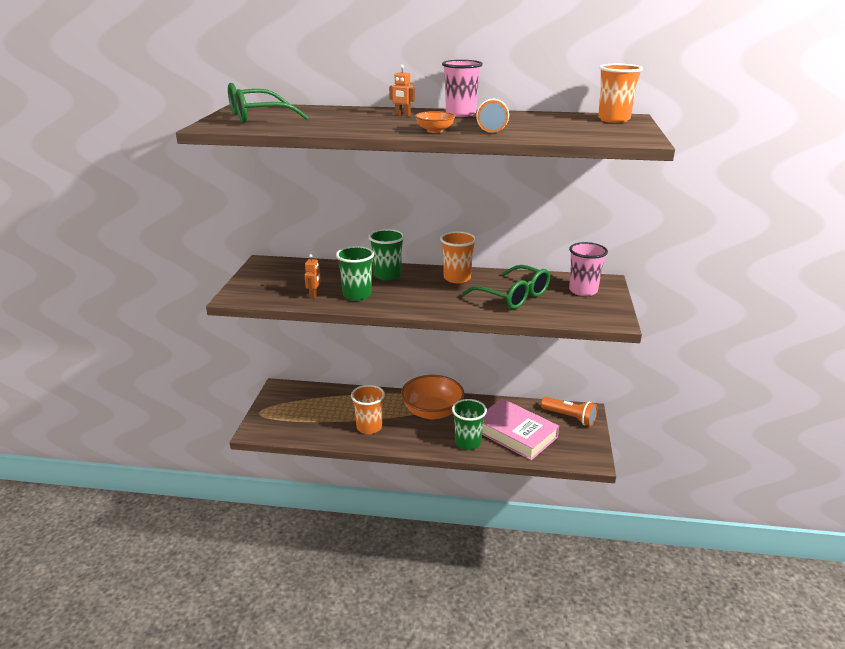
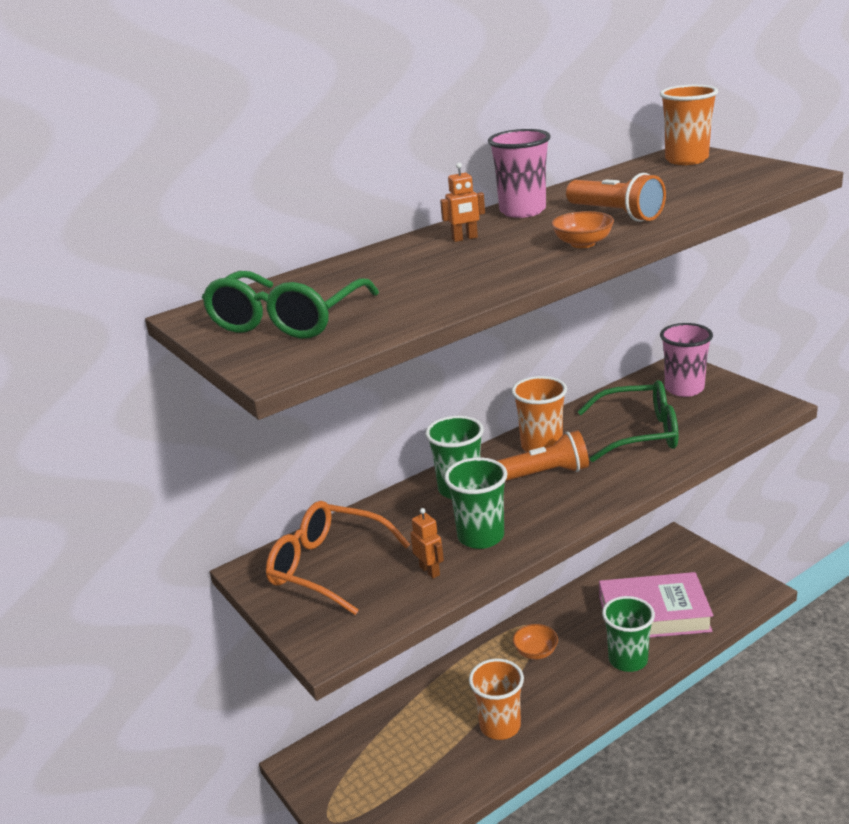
camera: 40 degrees left, 0 degrees up
orange bowl [401,375,464,419] -> orange bowl [513,624,558,660], size x0.47
orange flashlight [541,397,597,426] -> orange flashlight moved to [497,430,589,481]
none -> orange glasses [266,501,410,615]

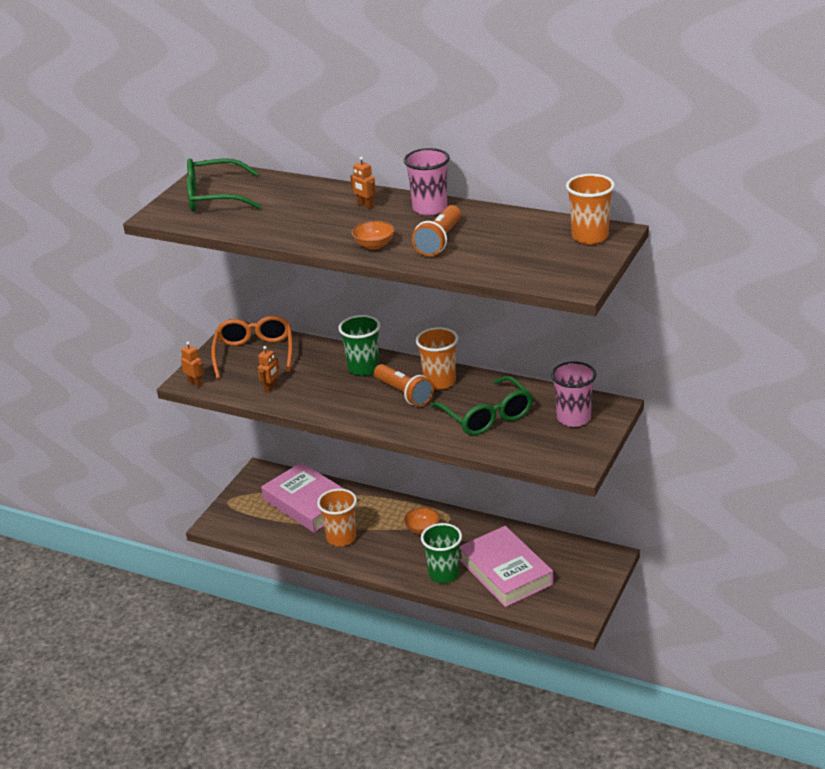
camera: 60 degrees right, 5 degrees up
green cup [444,457,508,549] -> none
none -> orange robot [181,341,204,387]
none -> pink book [261,462,344,532]

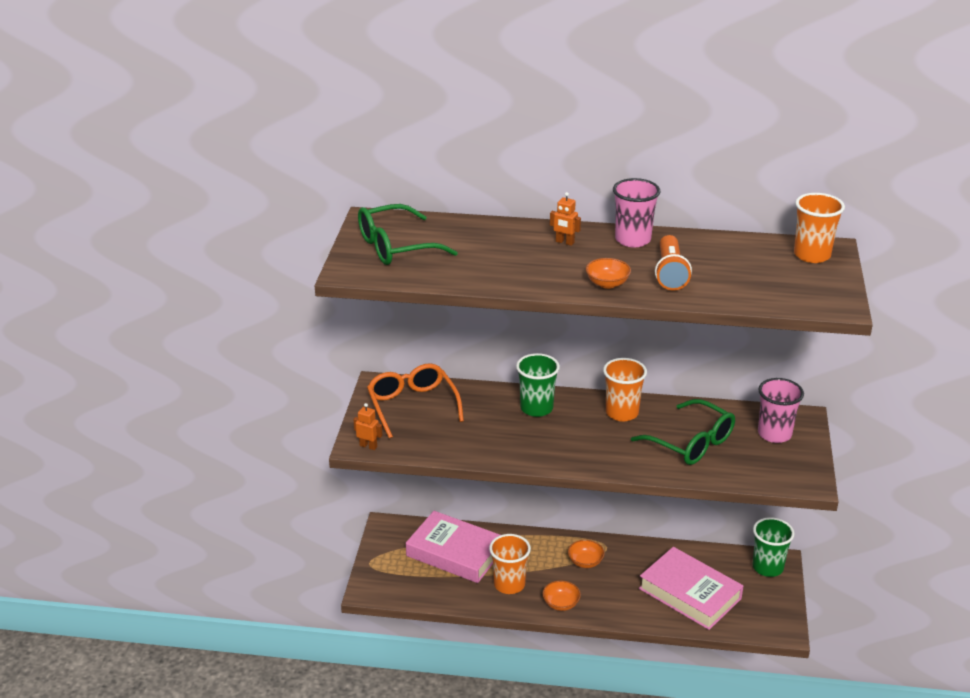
camera: 20 degrees left, 0 degrees up
orange robot [258,346,279,393] -> none
orange flashlight [374,364,434,407] -> none
green cup [421,523,462,583] -> green cup moved to [752,517,795,577]
none -> orange bowl [542,580,581,611]

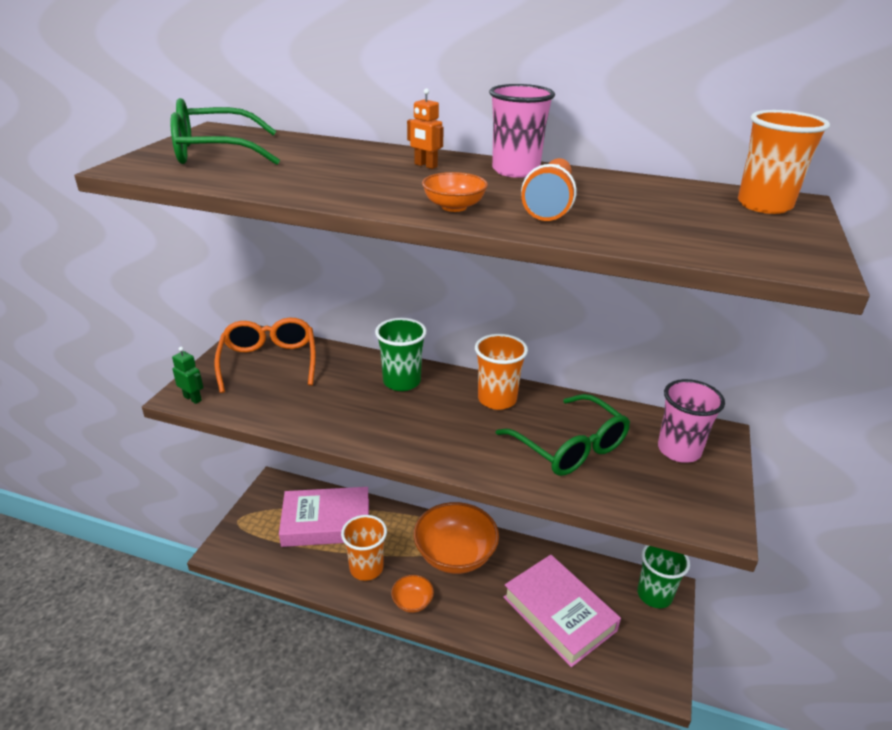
camera: 10 degrees right, 0 degrees up
orange robot [353,403,383,450] -> green robot [172,347,204,404]
pink book [406,511,500,583] -> pink book turned 45 degrees counterclockwise [279,487,369,547]
orange bowl [568,540,605,568] -> orange bowl [413,502,499,574], size x2.14

